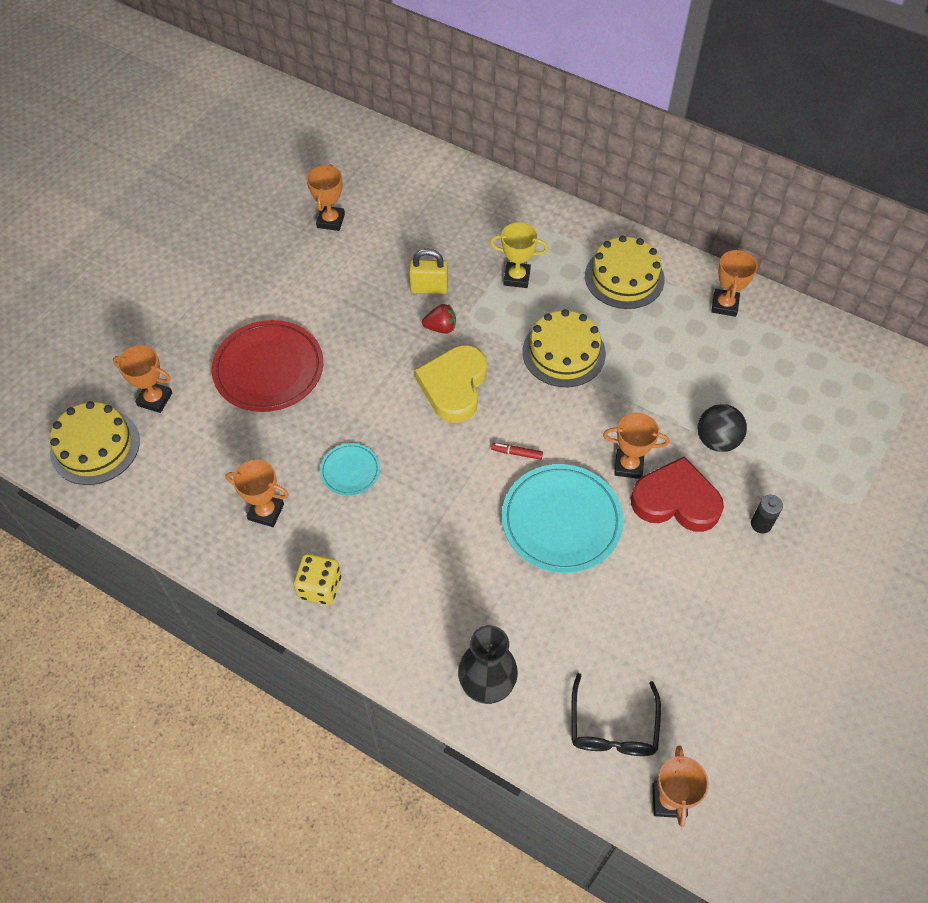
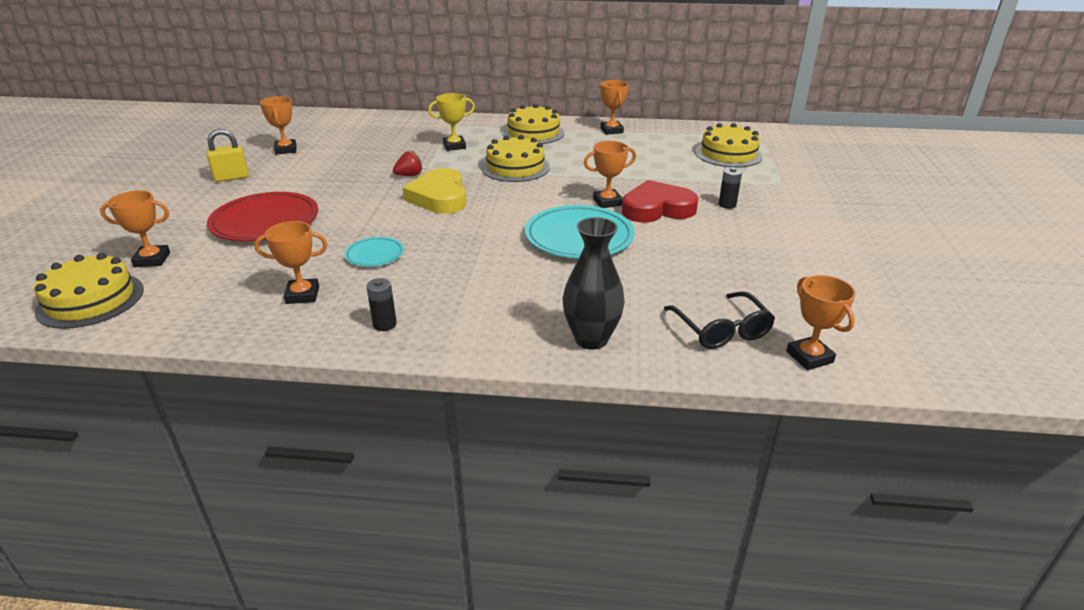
camera: 25 degrees left, 25 degrees down
yellow dice [294,553,341,605] -> black battery [366,278,397,331]
yellow padlock [409,249,448,294] -> yellow padlock moved to [207,129,249,182]
red marker [491,443,543,460] -> none
black ball [698,404,747,452] -> none
none -> yellow cake [695,123,763,167]

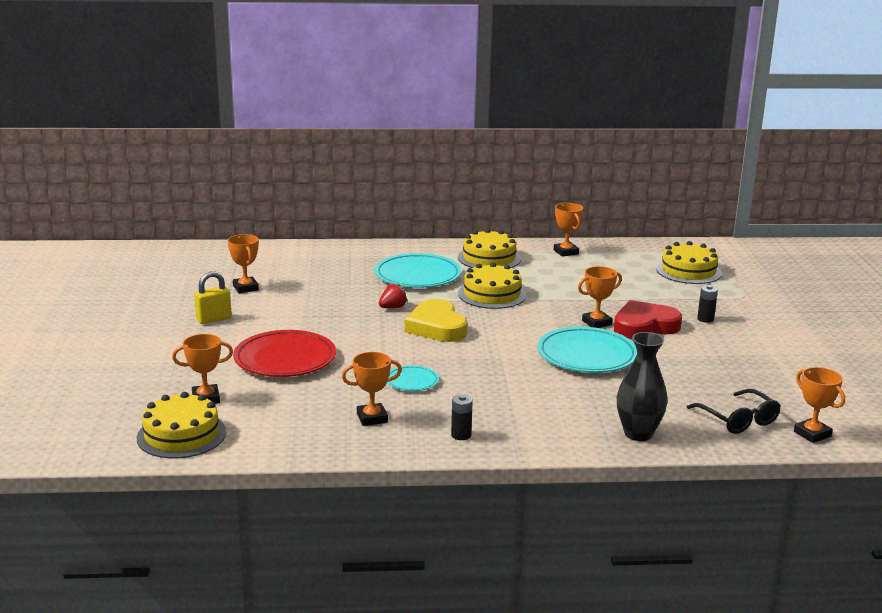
camera: 10 degrees left, 10 degrees down
yellow trophy [428,93,475,151] -> turquoise plate [375,253,461,288]

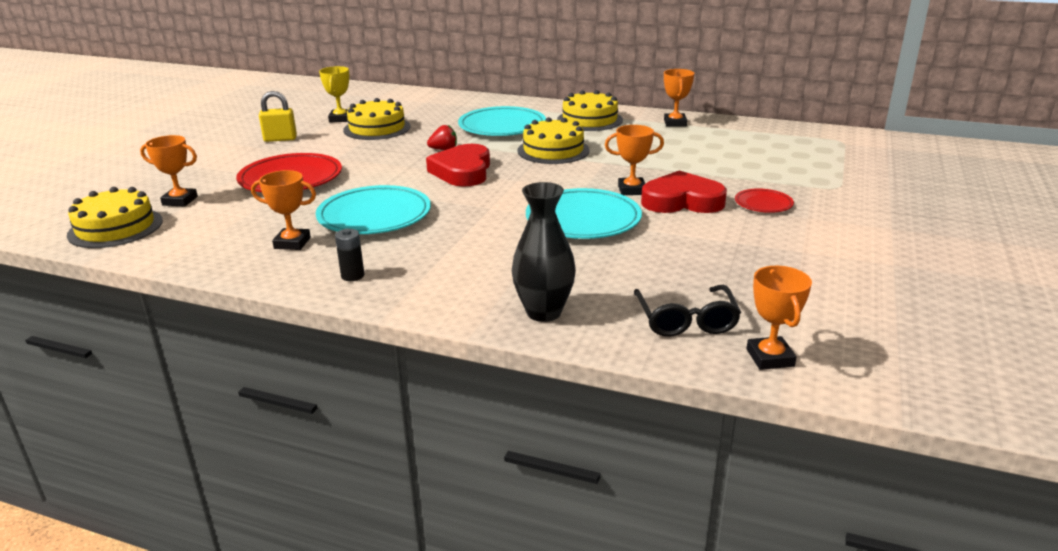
camera: 25 degrees right, 5 degrees up
orange trophy [228,234,259,293] -> yellow trophy [319,66,349,122]
turquoise plate [387,365,439,391] -> turquoise plate [316,185,431,234], size x1.96
yellow heart [404,299,467,342] -> red heart [426,144,490,187]
yellow cake [656,241,722,284] -> yellow cake moved to [343,98,411,140]
black battery [697,285,718,323] -> red plate [735,189,794,213]

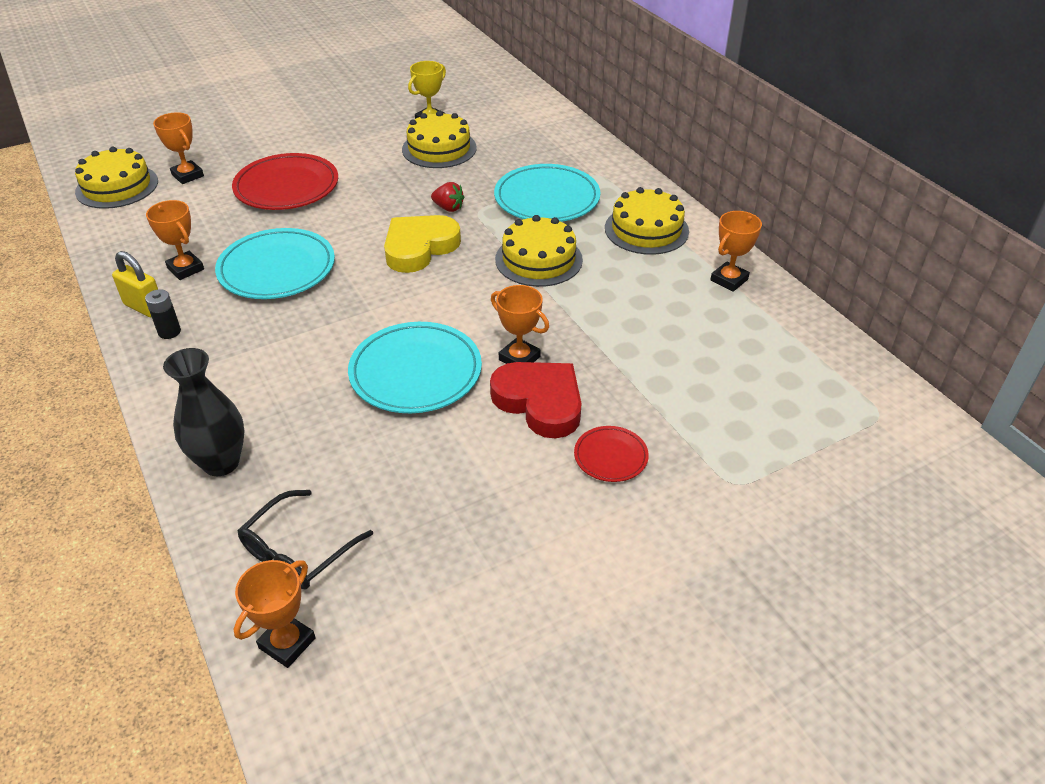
camera: 40 degrees right, 15 degrees up
yellow padlock [259,91,297,142] -> yellow padlock moved to [112,251,158,317]
red heart [426,144,490,187] -> yellow heart [384,215,461,273]

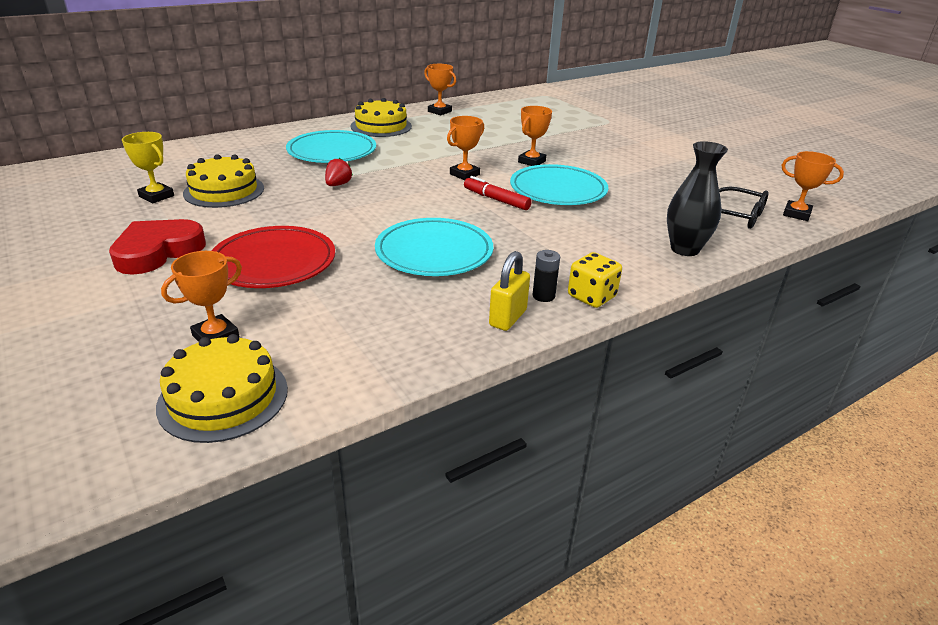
camera: 95 degrees left, 10 degrees down
orange trophy [146,200,204,280] -> orange trophy moved to [447,116,484,180]
yellow heart [384,215,461,273] -> none
red heart [490,362,582,438] -> red heart moved to [109,219,206,275]
yellow cake [495,215,583,287] -> none
red plate [574,426,649,482] -> none
none -> red marker [464,176,532,210]
none -> yellow dice [568,252,622,308]

